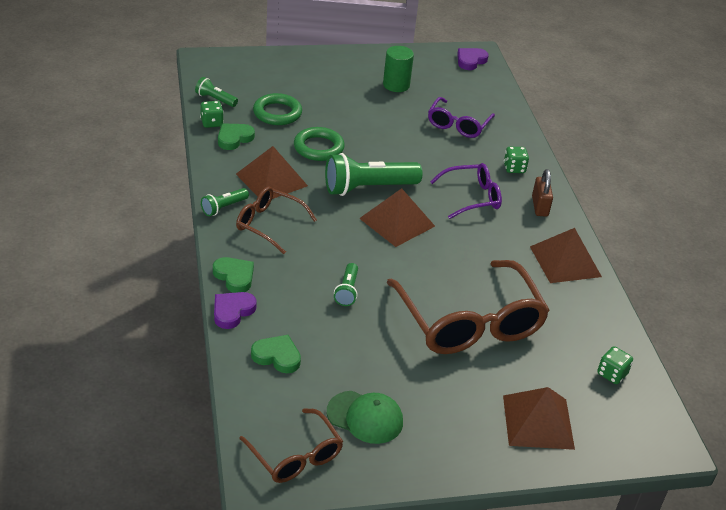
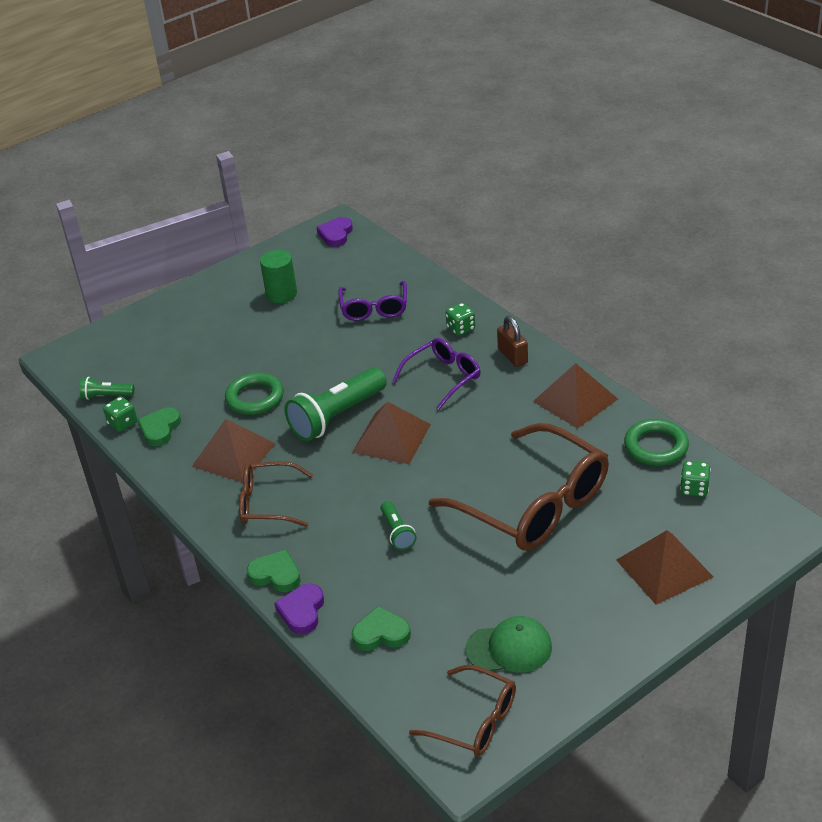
camera: 20 degrees left, 0 degrees up
green flashlight [201,188,249,216] -> none
green ring [253,93,302,125] -> green ring moved to [624,419,689,466]

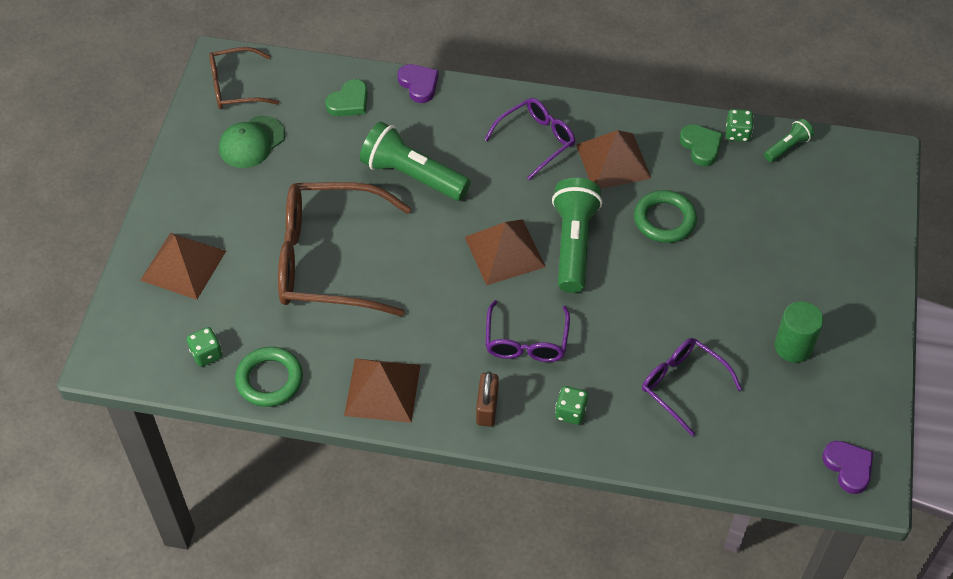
camera: 135 degrees right, 15 degrees up
brown glasses [239,461,313,527] -> purple glasses [484,98,575,180]
green heart [247,550,301,592] -> none
green flashlight [380,501,417,550] -> green flashlight [360,122,471,201], size x1.99
brown padlock [497,316,528,367] -> brown padlock turned 75 degrees clockwise [476,371,499,427]

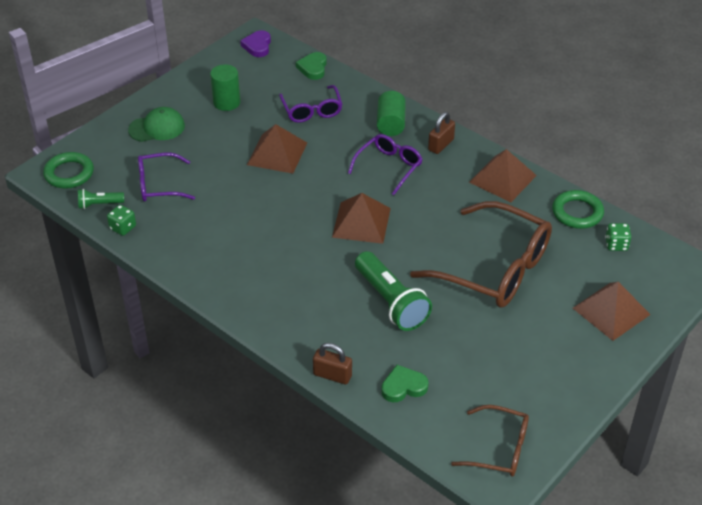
camera: 150 degrees left, 10 degrees down
green cap [219,116,285,168] -> green cap moved to [128,107,185,142]
purple heart [398,64,439,103] -> brown padlock [313,343,352,384]
purple glasses [484,98,575,180] -> purple glasses moved to [138,153,195,201]
green flashlight [552,178,602,293] -> none
green dice [555,386,588,425] -> green cylinder [377,91,406,136]
brown pyramid [576,130,652,189] -> brown pyramid moved to [247,124,307,174]
green ring [634,190,697,243] -> green ring moved to [43,152,94,189]
green heart [680,124,723,166] -> green heart moved to [296,52,327,80]

